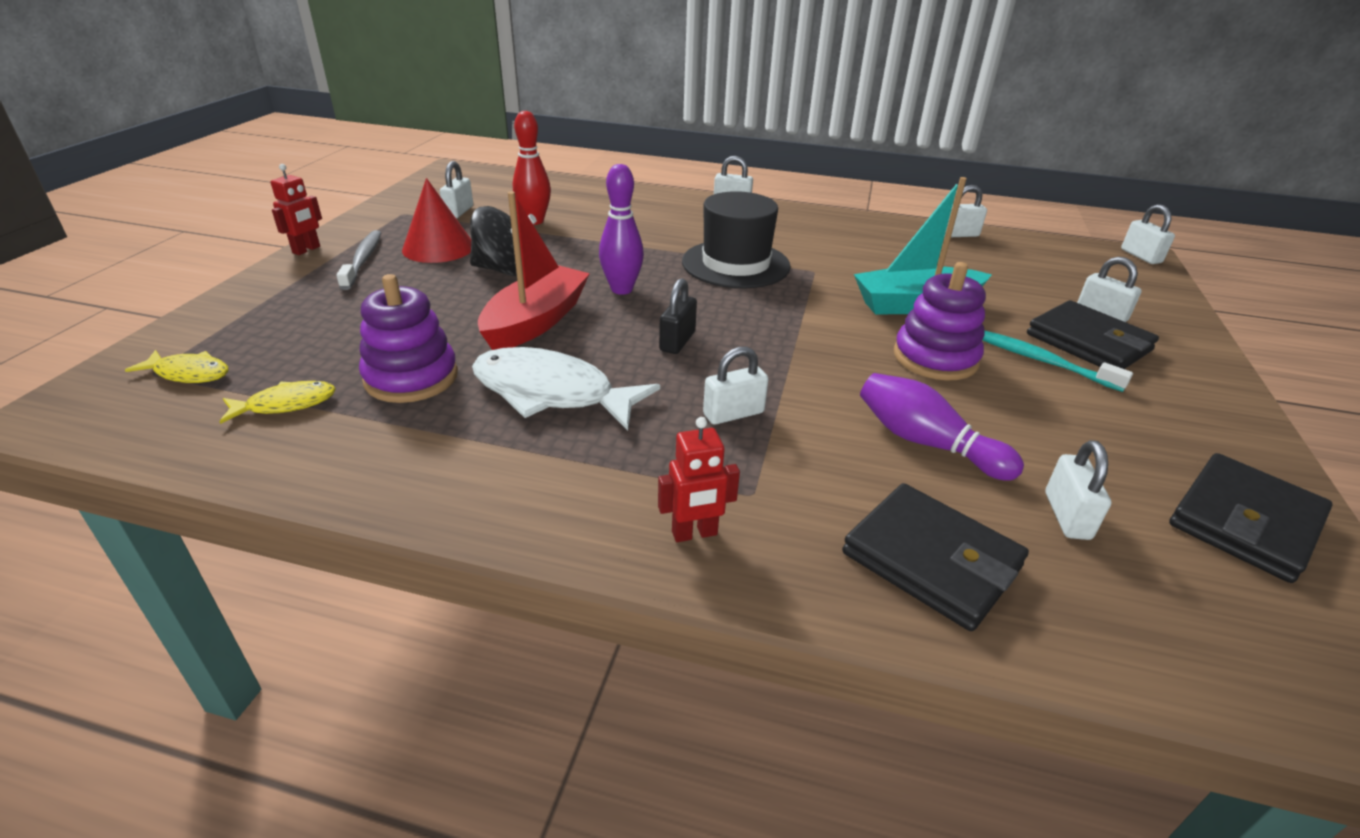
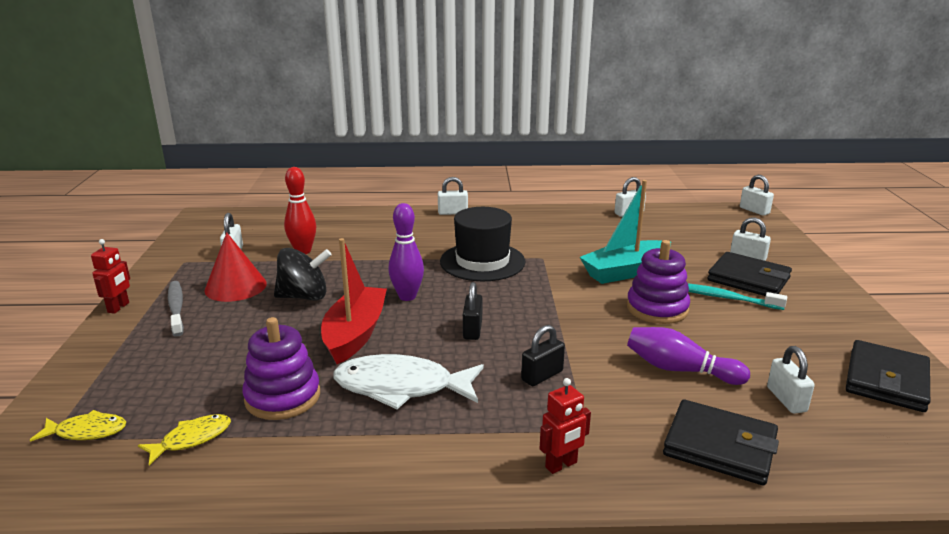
camera: 15 degrees left, 10 degrees down
white padlock [703,347,769,425] -> black padlock [521,325,565,386]

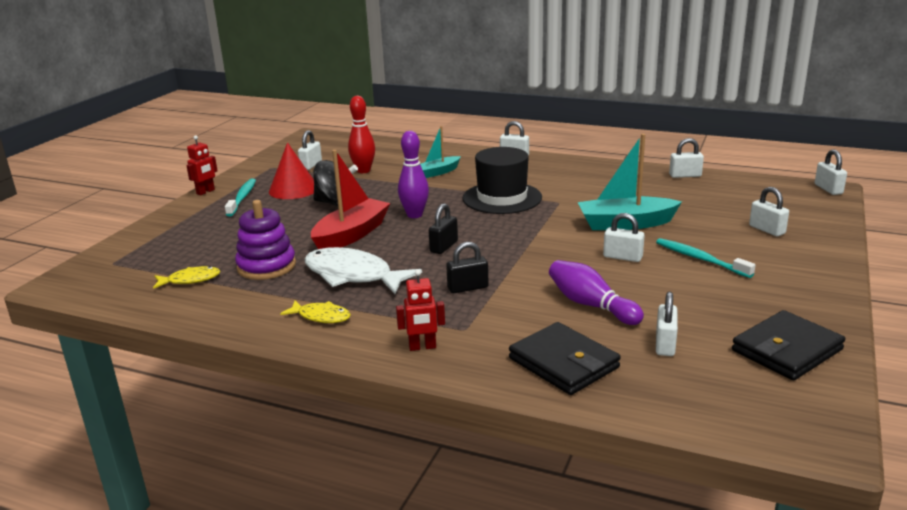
camera: 25 degrees right, 0 degrees up
yellow fish [30,410,126,442] -> yellow fish moved to [280,301,351,323]
grey toothbrush [168,281,184,337] -> turquoise toothbrush [225,179,256,217]
purple stacking toy [627,240,690,324] -> white padlock [603,213,645,262]
black wallet [707,252,792,296] -> none
none -> turquoise boat [420,126,461,178]

